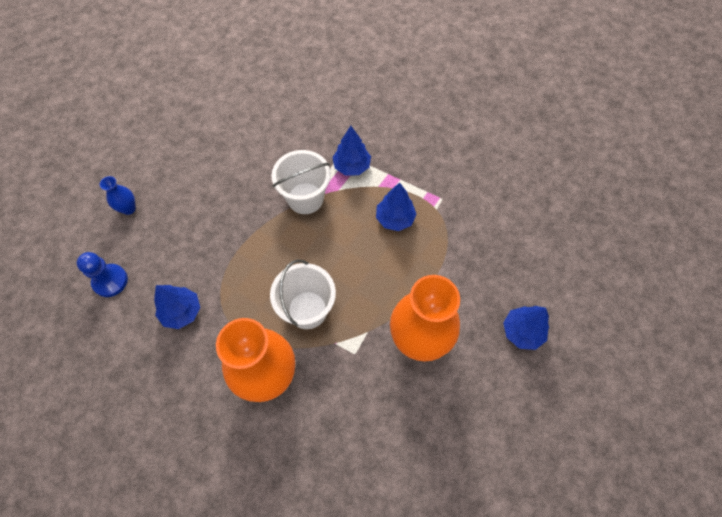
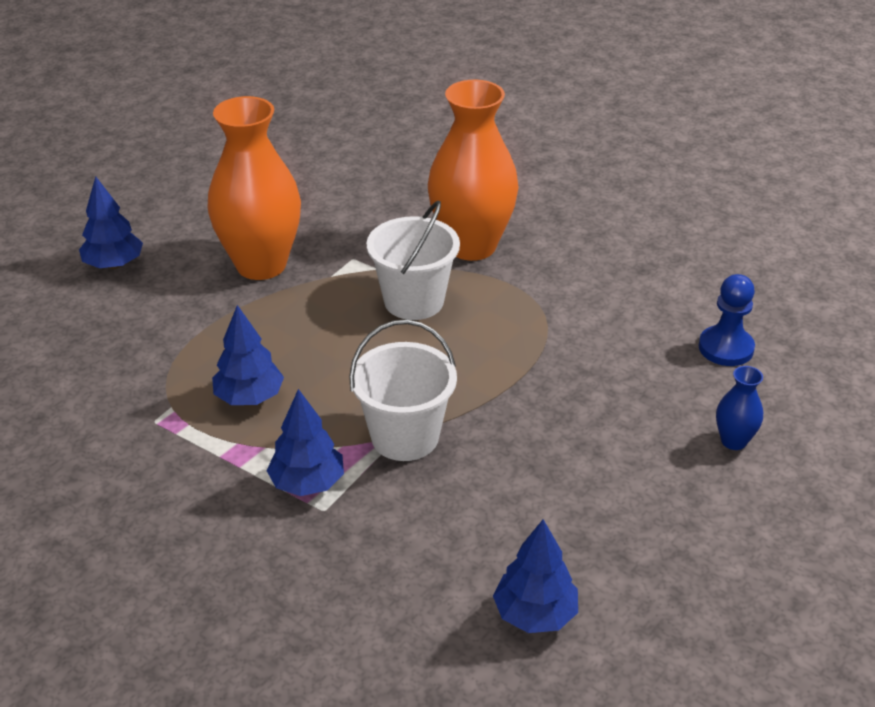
camera: 175 degrees left, 25 degrees down
blue tree [154,285,200,329] -> blue tree moved to [493,519,578,633]

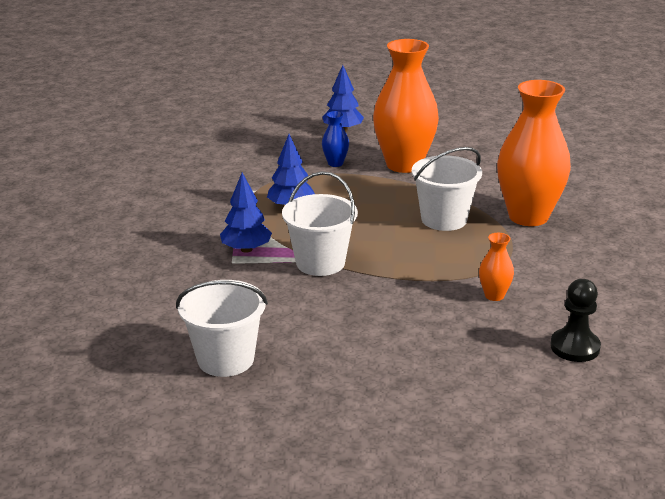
camera: 55 degrees right, 10 degrees down
blue tree [493,519,578,633] -> white bucket [176,280,268,377]
blue pawn [698,274,755,366] -> black pawn [550,279,601,362]
blue vase [716,366,763,450] -> blue vase moved to [322,111,349,167]
none -> orange vase [479,233,514,301]

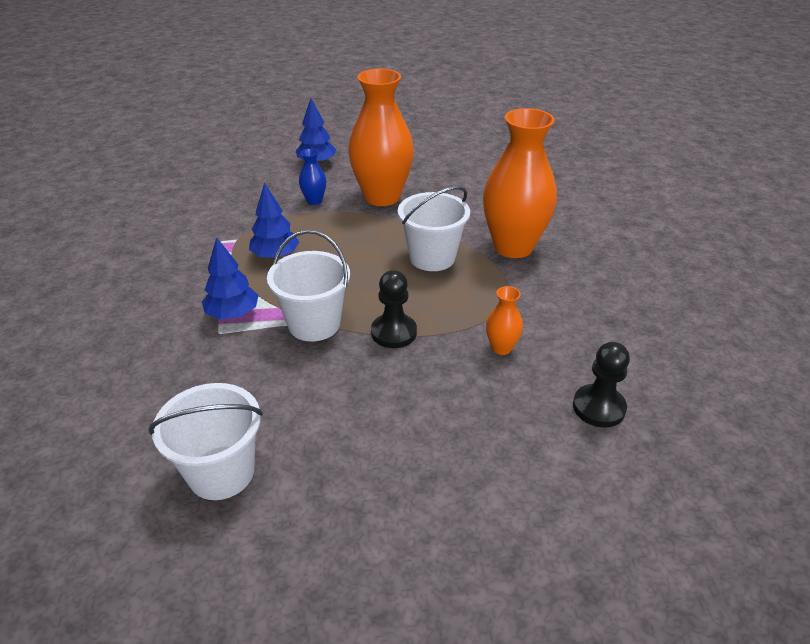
camera: 10 degrees left, 10 degrees up
none -> black pawn [371,270,417,348]

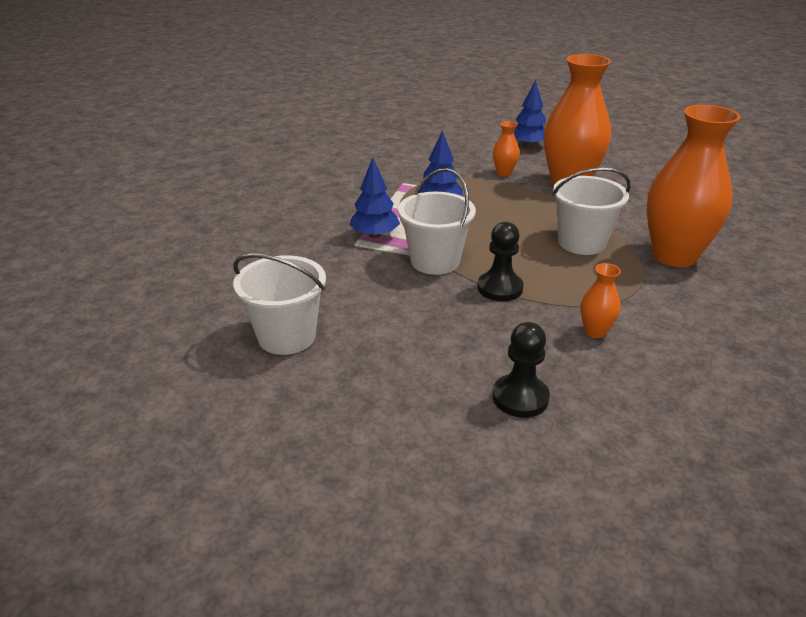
camera: 30 degrees right, 5 degrees down
blue vase [299,149,326,205] -> orange vase [493,121,519,176]
black pawn [573,342,630,428] -> black pawn moved to [492,322,550,418]

